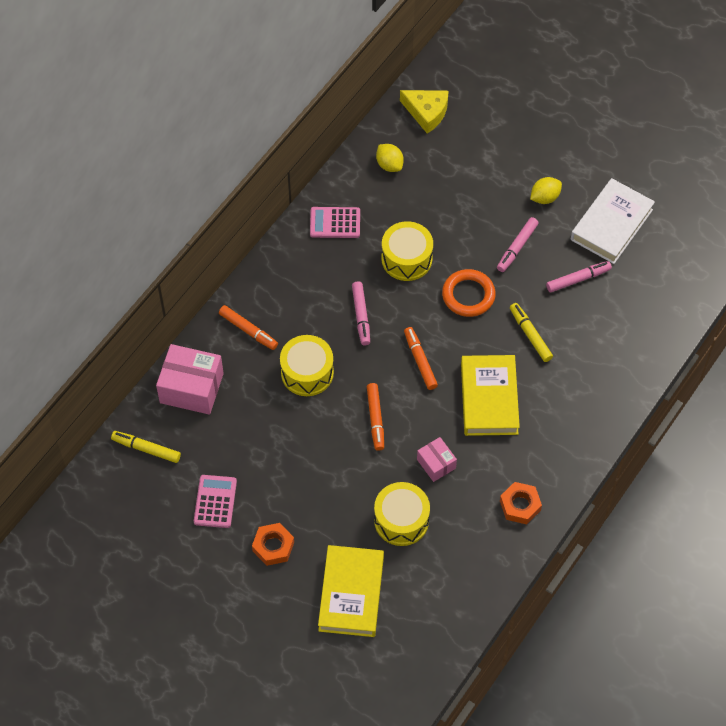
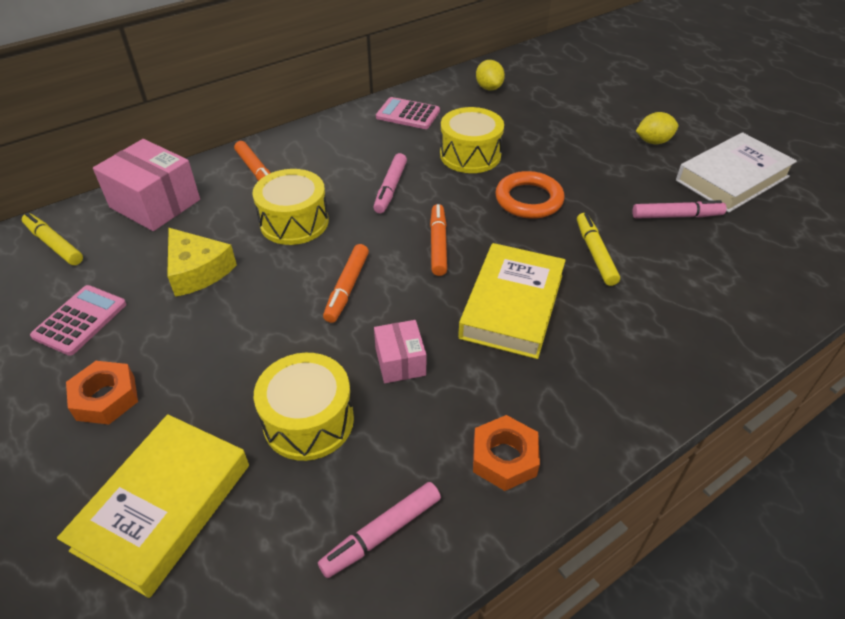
camera: 20 degrees right, 15 degrees down
yellow cheese [400,90,448,134] -> yellow cheese moved to [167,228,237,297]
pink marker [497,217,539,272] -> pink marker moved to [318,482,441,578]

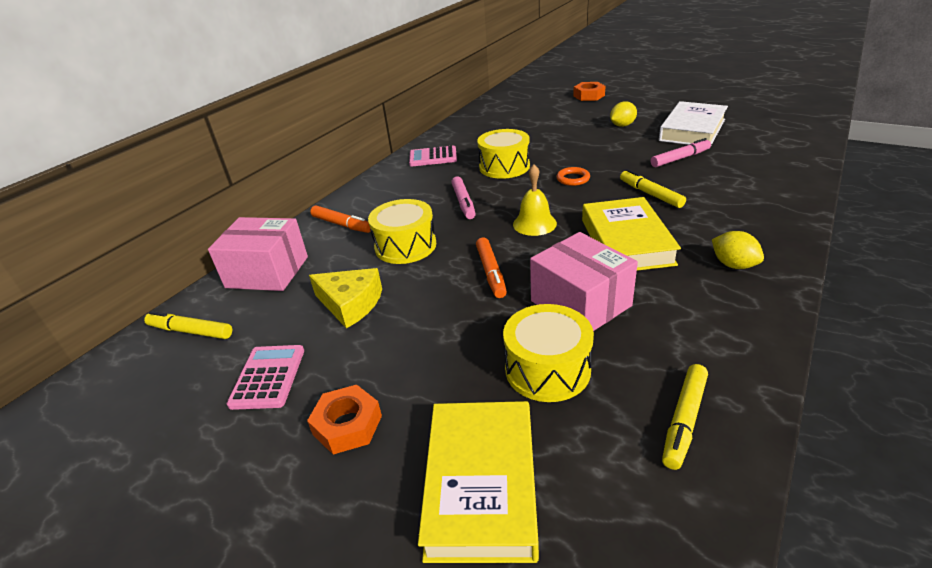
camera: 20 degrees left, 10 degrees down
pink marker [318,482,441,578] -> yellow marker [662,364,708,470]
pink box [374,320,426,383] -> pink box [530,232,638,331], size x1.80
orange marker [430,204,447,276] -> yellow bell [513,164,557,236]
orange nut [473,415,540,491] -> orange nut moved to [573,82,606,101]
yellow lemon [476,60,505,90] -> yellow lemon moved to [712,231,764,269]
orange ring [495,171,564,219] -> orange ring [557,167,590,186], size x0.60

